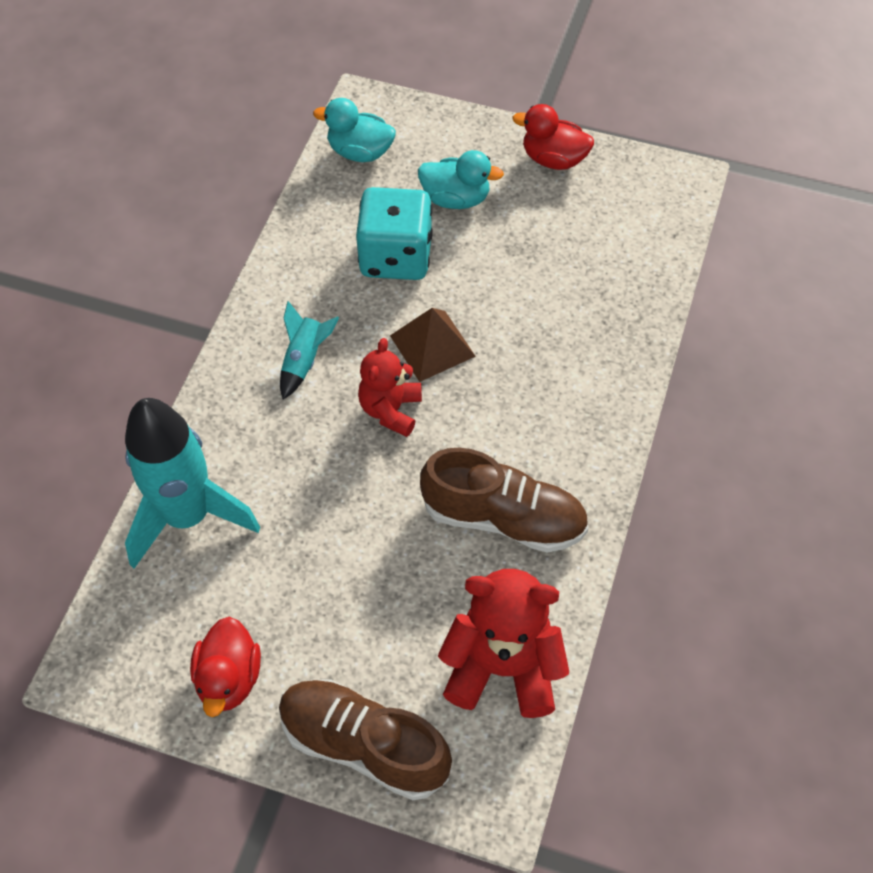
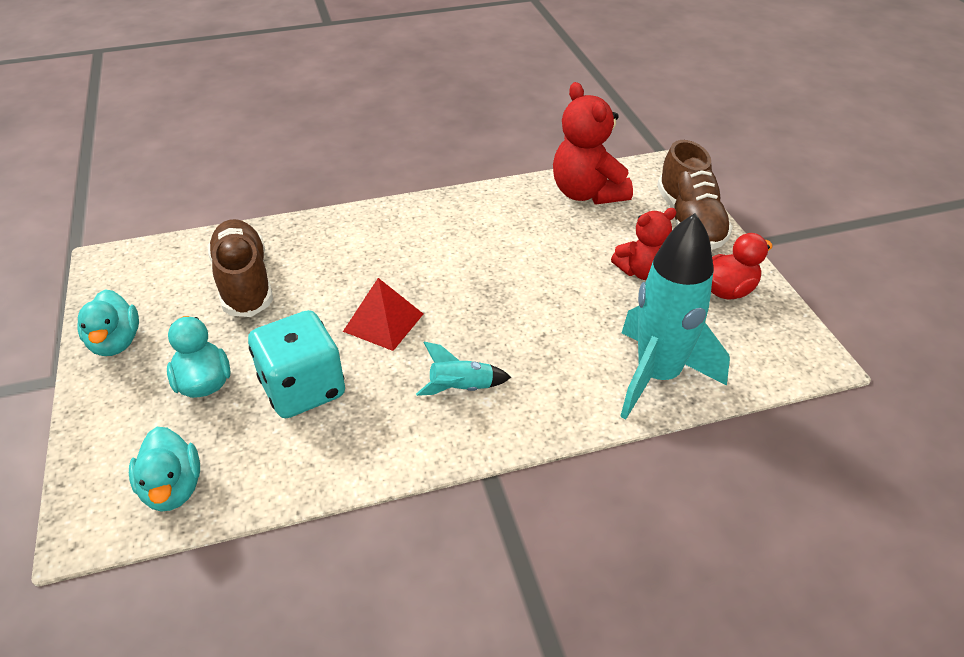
camera: 125 degrees left, 15 degrees down
red teddy bear [358,338,422,437] -> red teddy bear moved to [611,208,677,280]
brown pyramid [390,308,476,382] -> red pyramid [343,278,423,351]
brown shoe [420,448,589,552] -> brown shoe moved to [207,219,273,317]
red duck [513,104,594,170] -> turquoise duck [77,289,139,356]

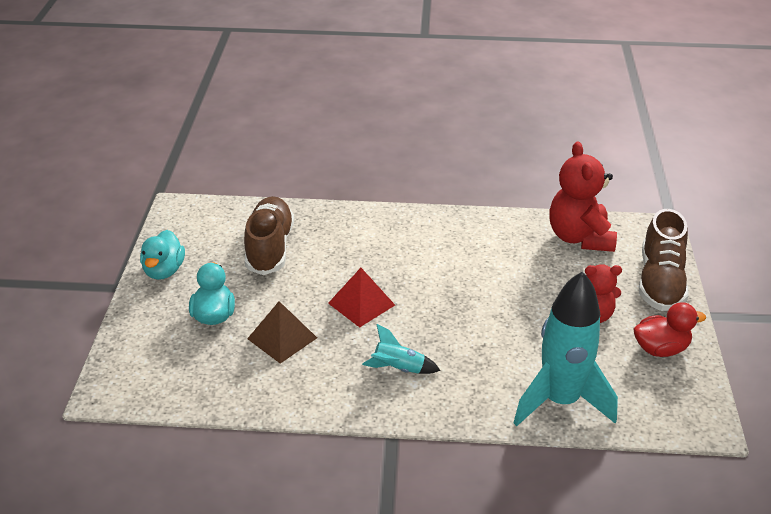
camera: 20 degrees right, 5 degrees down
turquoise duck [129,427,200,512] -> none
turquoise dice [248,310,345,418] -> brown pyramid [247,301,317,364]

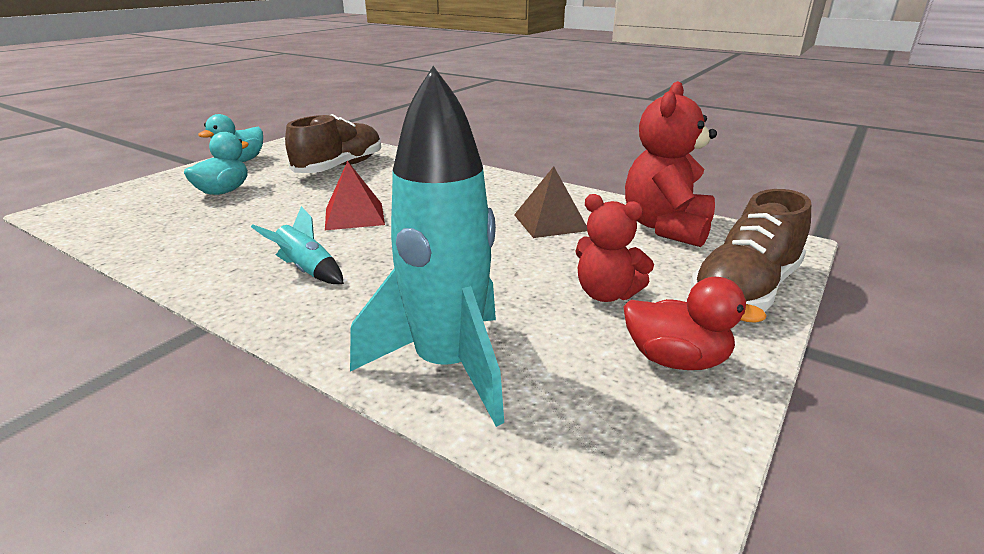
camera: 30 degrees right, 10 degrees down
brown pyramid [247,301,317,364] -> brown pyramid moved to [514,166,587,238]

